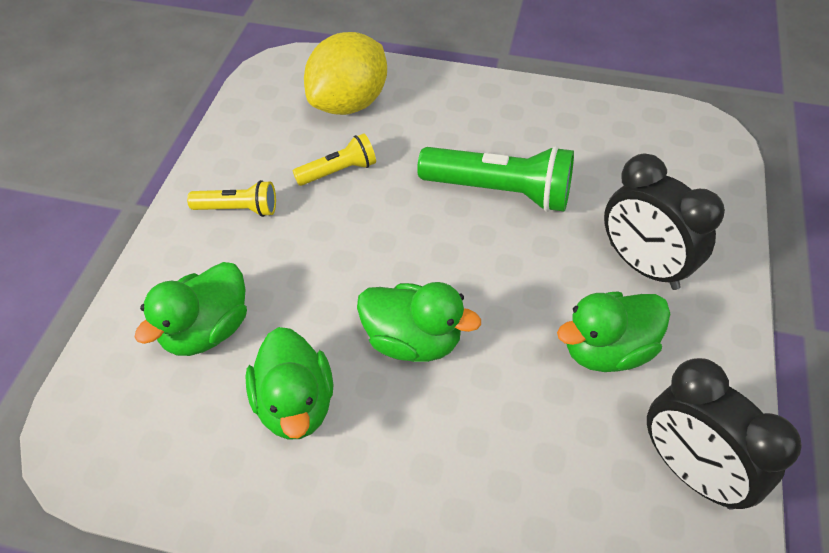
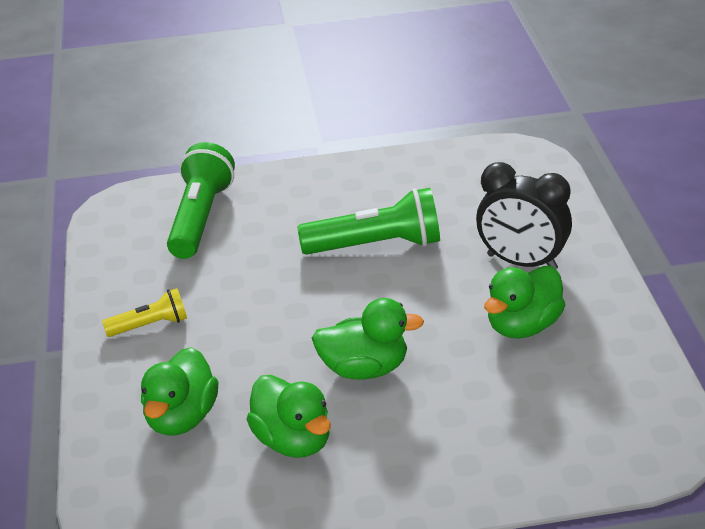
camera: 20 degrees left, 15 degrees down
yellow flashlight [293,134,376,186] -> none
yellow lemon [304,32,387,115] -> green flashlight [167,142,235,259]
black clock [647,358,802,510] -> none

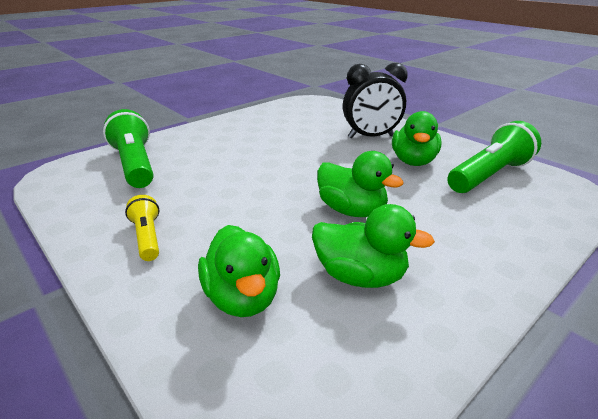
camera: 35 degrees left, 5 degrees down
yellow flashlight [102,288,187,337] -> yellow flashlight turned 60 degrees counterclockwise [125,195,159,261]
green flashlight [297,188,440,255] -> green flashlight moved to [447,121,541,193]
green duck [312,298,424,380] -> green duck turned 75 degrees clockwise [317,151,404,217]

